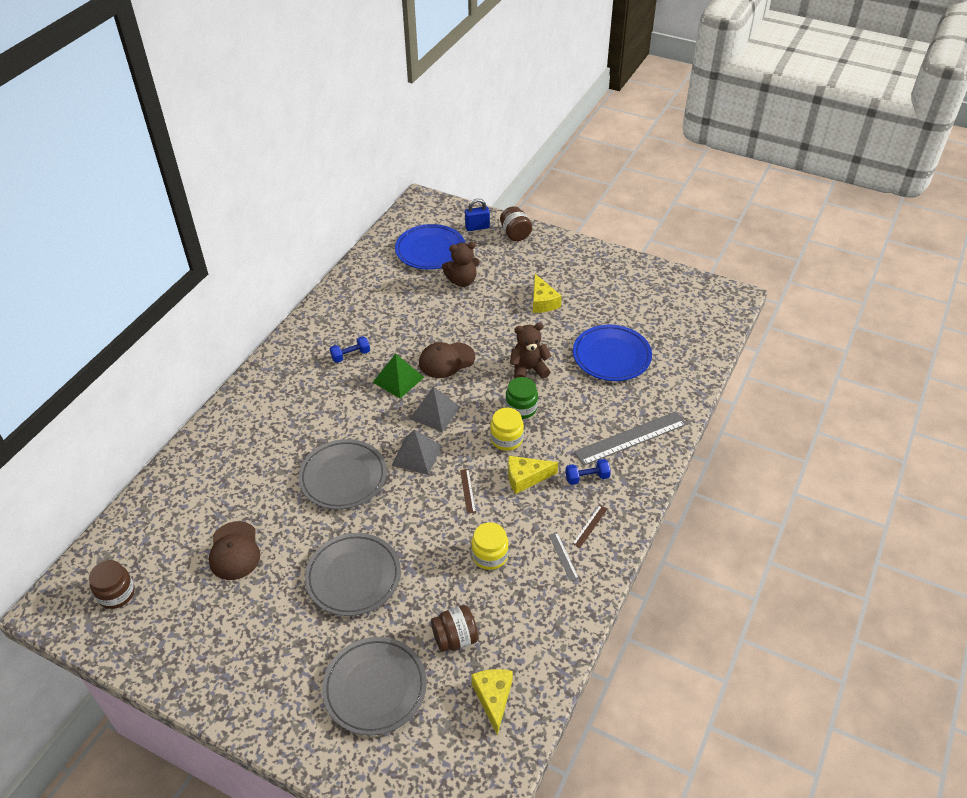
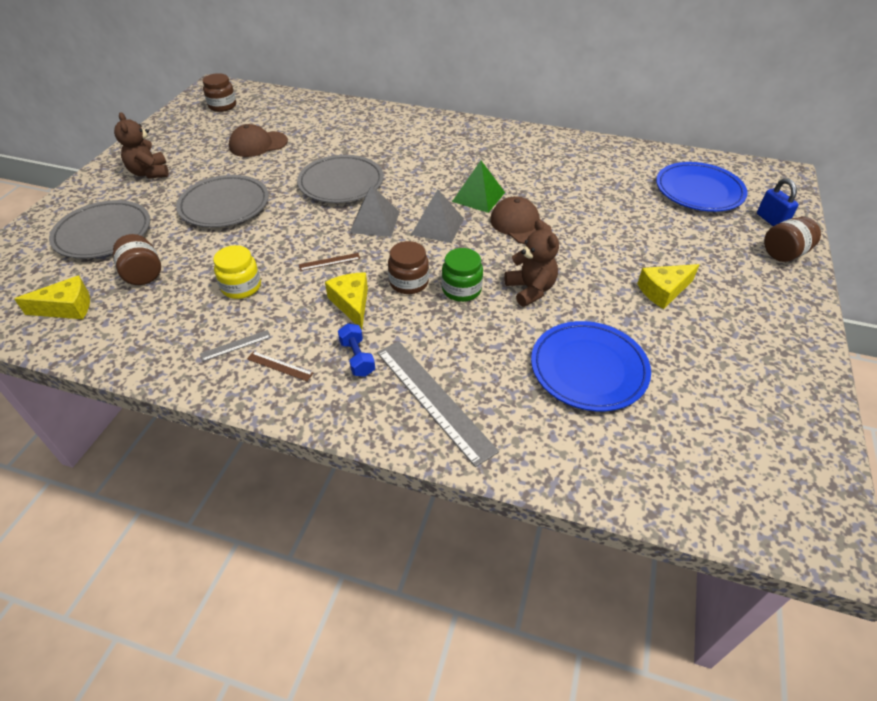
camera: 80 degrees right, 0 degrees up
blue dumbbell [330,336,370,363] -> none
brown teddy bear [442,242,480,287] -> brown teddy bear moved to [114,112,169,179]
yellow jar [490,408,524,451] -> brown jar [388,241,429,294]

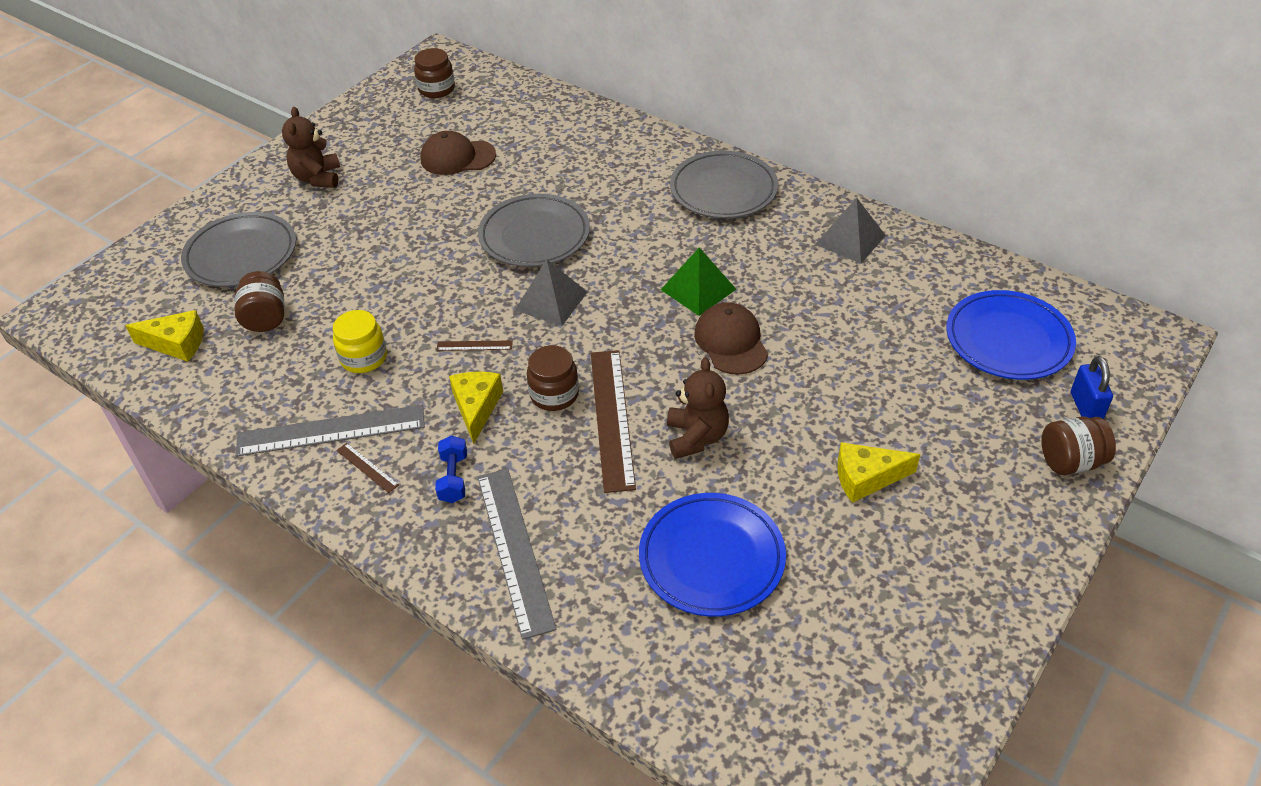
camera: 20 degrees right, 0 degrees up
grey plate [176,175,269,227] -> grey plate moved to [670,150,778,218]
grey ruler [200,330,271,361] -> grey ruler [236,405,425,456], size x2.30
grey pyramid [411,189,464,243] -> grey pyramid moved to [815,198,886,264]
green jar [442,248,483,302] -> brown ruler [591,350,636,493]

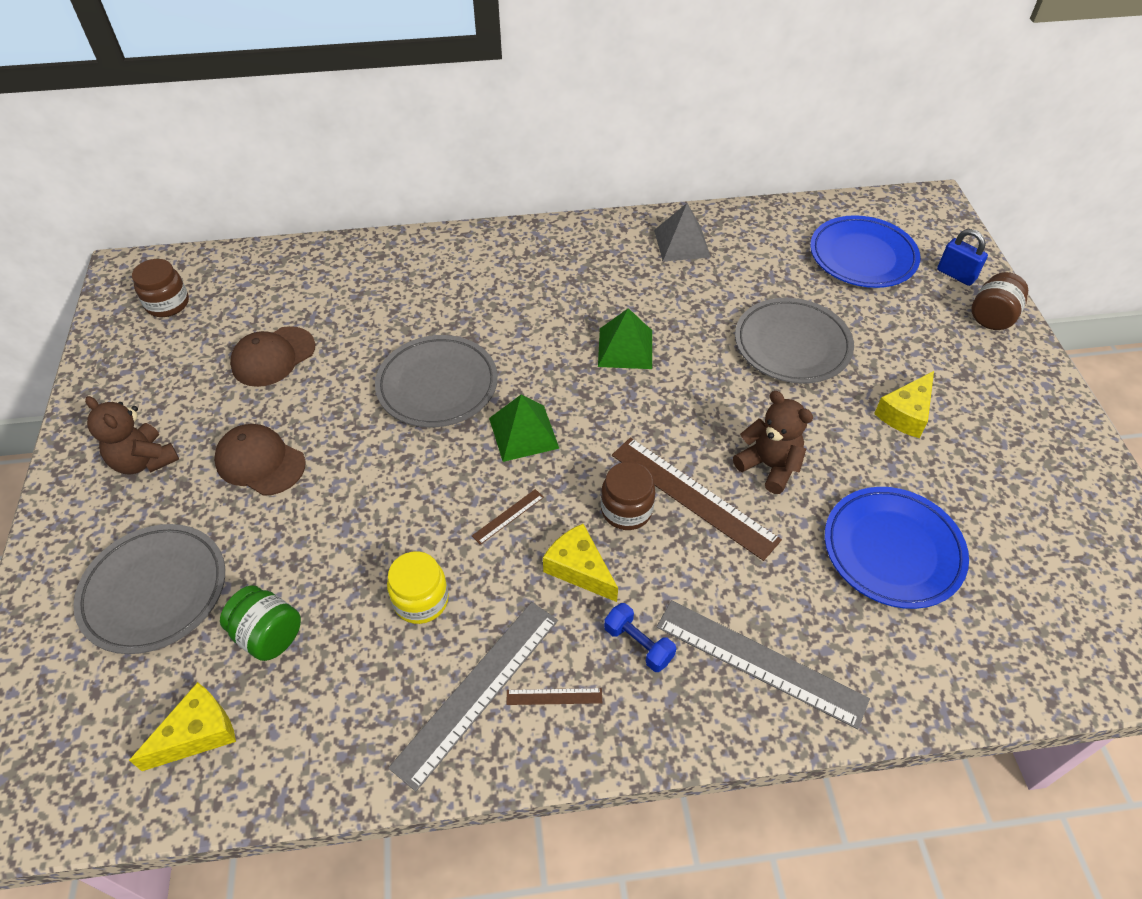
camera: 45 degrees left, 5 degrees up
brown jar [235,271,285,332] -> green jar [220,585,301,661]
grey pyramid [515,259,588,326] -> green pyramid [489,394,560,462]
grey plate [670,150,778,218] -> grey plate moved to [735,298,854,384]
brown cap [694,302,768,375] -> brown cap moved to [214,424,306,496]

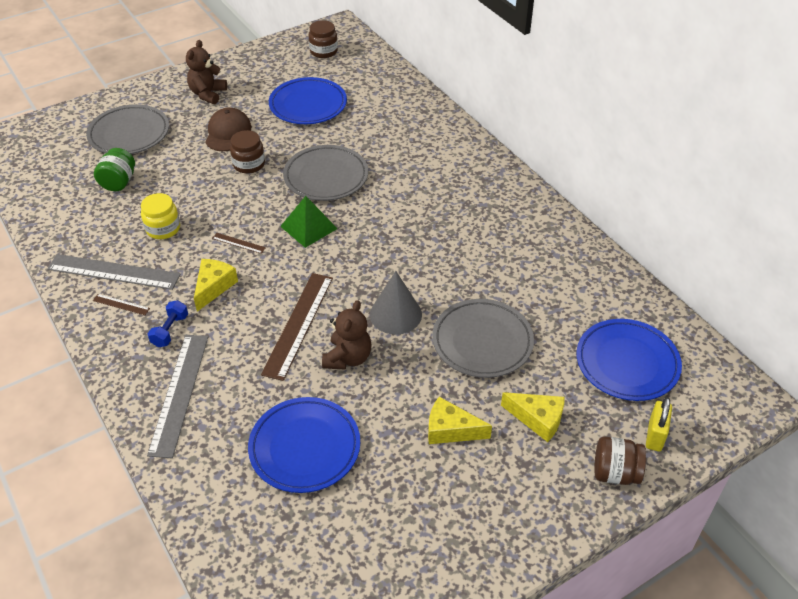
camera: 65 degrees right, 5 degrees down
yellow cheese [129,682,236,771] -> yellow cheese moved to [501,392,565,442]
brown cap [230,326,315,387] -> blue plate [269,77,347,124]
brown ruler [506,688,602,705] -> brown ruler turned 45 degrees counterclockwise [93,294,150,315]
green pyramid [598,308,652,369] -> none
brown jar [601,462,655,530] -> brown jar moved to [230,130,265,174]
grey pyramid [654,203,711,261] -> none
blue padlock [937,229,988,286] -> yellow padlock [646,397,672,451]
none -> grey cone [370,271,422,335]

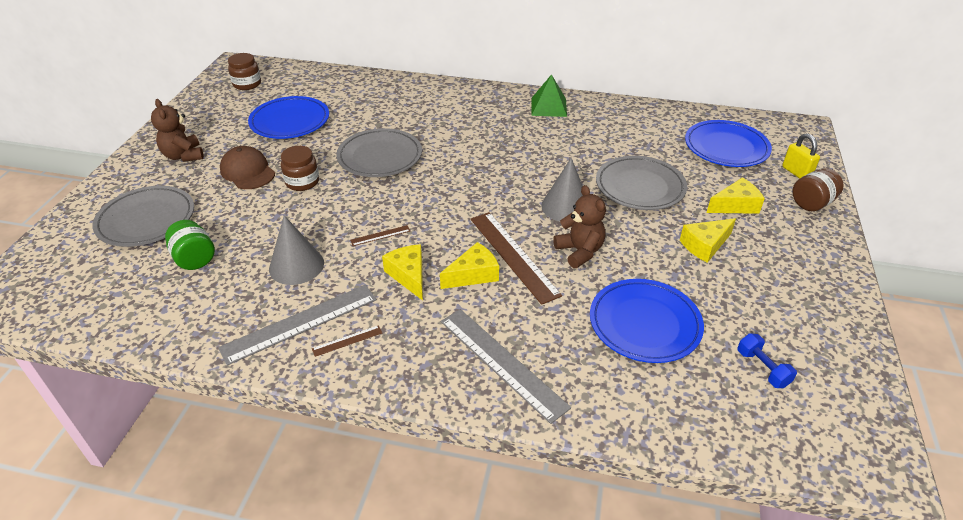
camera: 45 degrees left, 5 degrees down
yellow jar [141,193,180,239] -> grey cone [269,215,324,285]
blue dumbbell [148,300,188,347] -> blue dumbbell moved to [737,333,797,388]
green pyramid [280,196,338,248] -> green pyramid moved to [531,74,567,117]
none -> yellow cheese [440,242,499,289]

